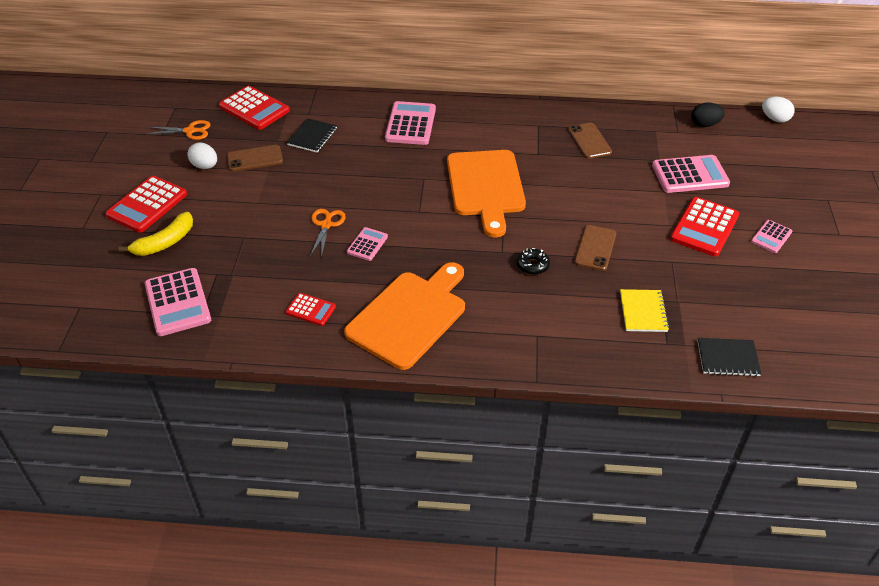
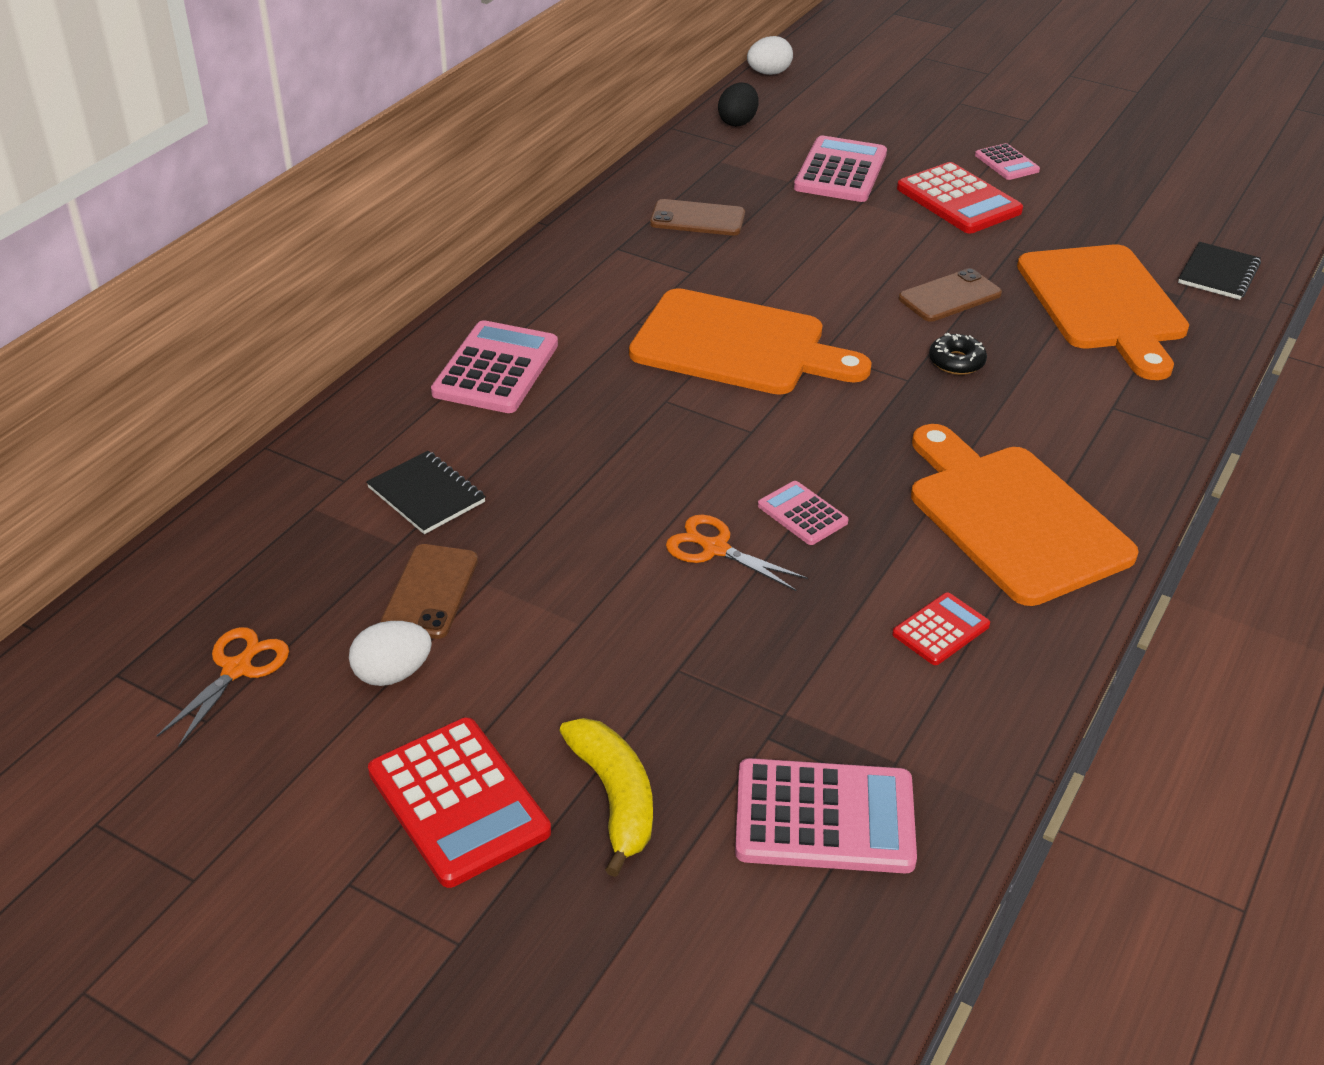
camera: 65 degrees left, 5 degrees down
red calculator [219,86,290,130] -> none
pink calculator [385,101,436,145] -> pink calculator turned 75 degrees clockwise [431,320,558,413]
brown phone [574,225,616,271] -> brown phone turned 75 degrees counterclockwise [899,268,1002,322]
yellow notebook [620,289,669,332] -> orange cutting board [1017,244,1189,380]

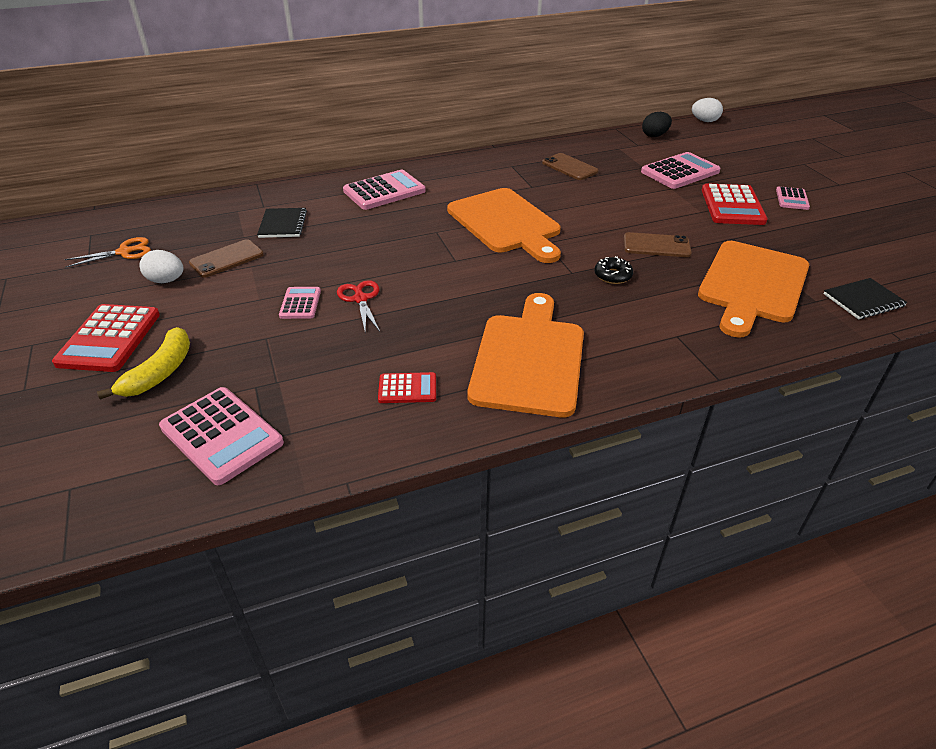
camera: 40 degrees right, 0 degrees up
orange scissors [666,515,808,591] -> red scissors [337,280,380,332]
pink calculator [758,481,848,545] -> pink calculator moved to [279,287,321,319]

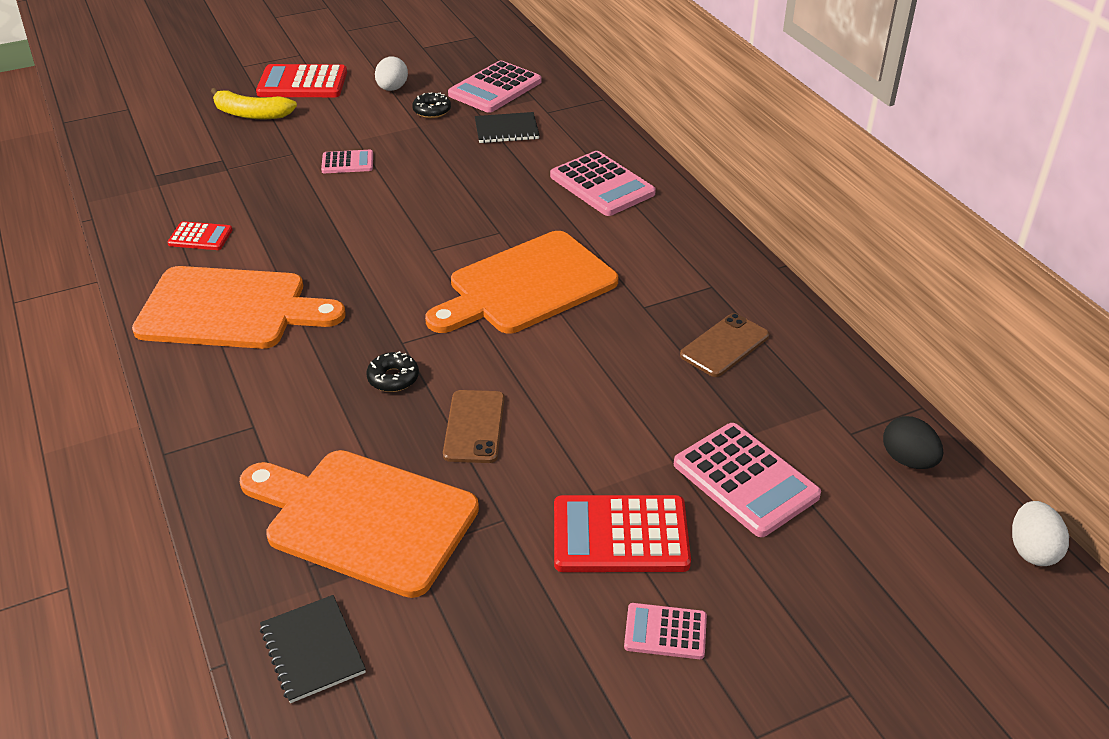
camera: 85 degrees right, 0 degrees up
orange scissors [64,237,151,268] -> none
pink calculator [159,387,284,485] -> pink calculator moved to [448,60,541,113]
brown phone [189,239,264,278] -> black donut [412,92,451,118]
red scissors [337,280,380,332] -> none
red calculator [378,372,436,403] -> red calculator turned 75 degrees counterclockwise [167,221,233,250]

